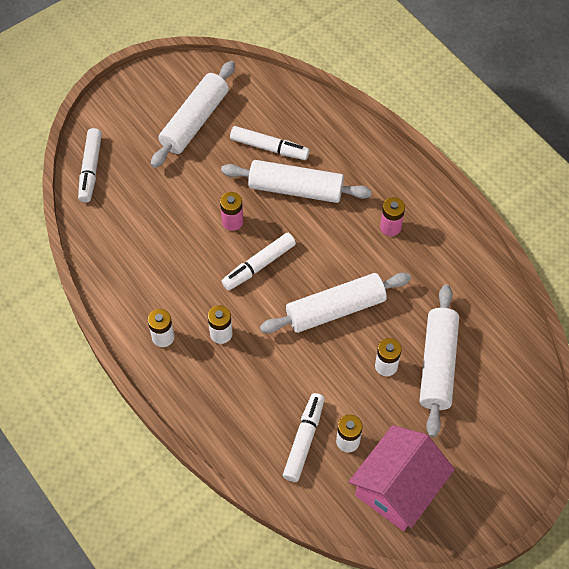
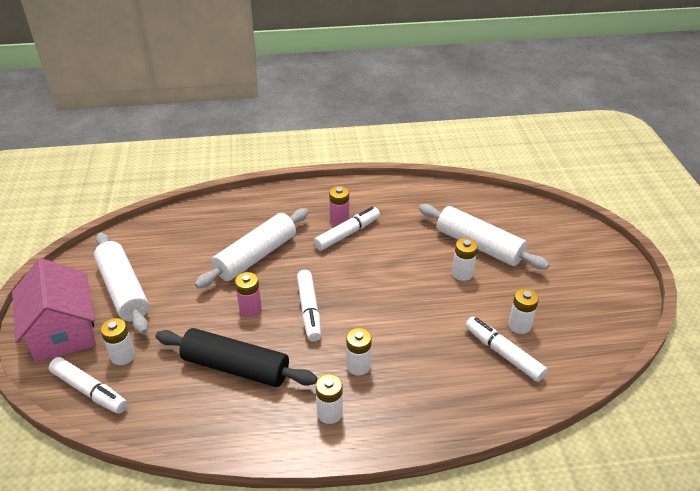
camera: 60 degrees left, 20 degrees down
white marker [230,126,310,160] -> white marker moved to [314,207,380,251]
white rolling pin [260,273,411,333] -> none
pink house [349,425,455,531] -> pink house moved to [12,258,96,363]
none -> white battery [101,318,135,365]
none -> black rolling pin [155,328,317,387]

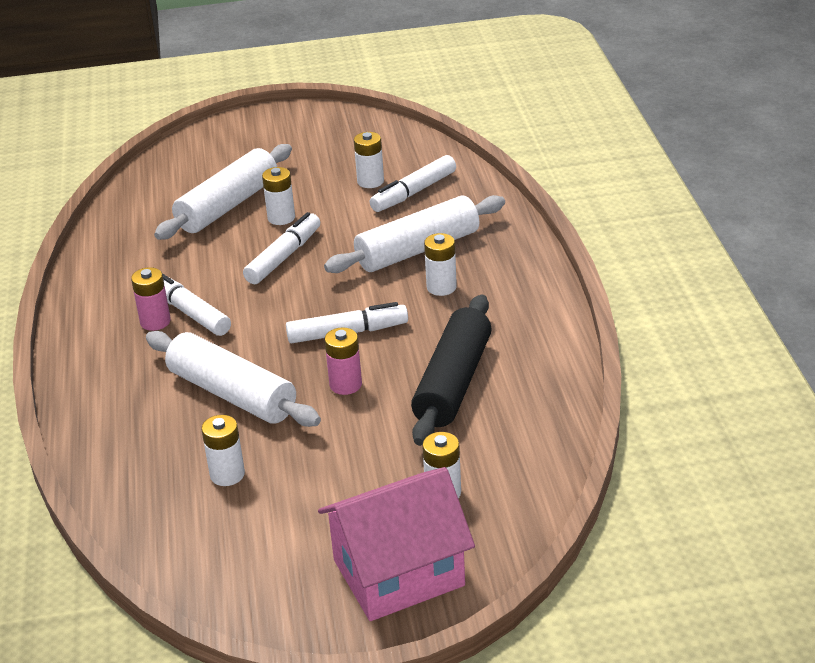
camera: 90 degrees left, 5 degrees down
white marker [49,357,128,414] -> white marker moved to [243,212,320,284]
white rolling pin [94,233,149,334] -> white rolling pin moved to [324,195,505,273]
white battery [316,374,343,424] -> white battery moved to [201,415,245,486]

